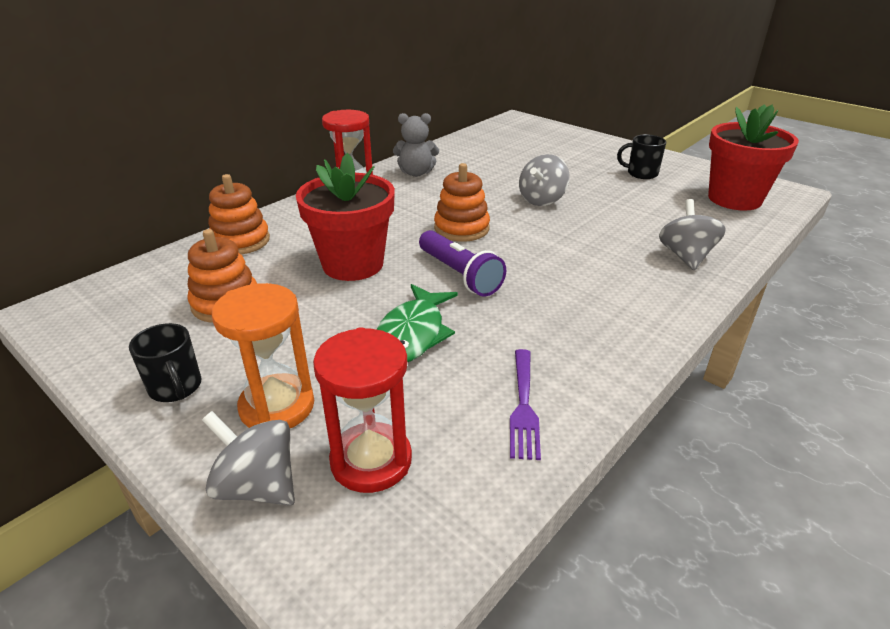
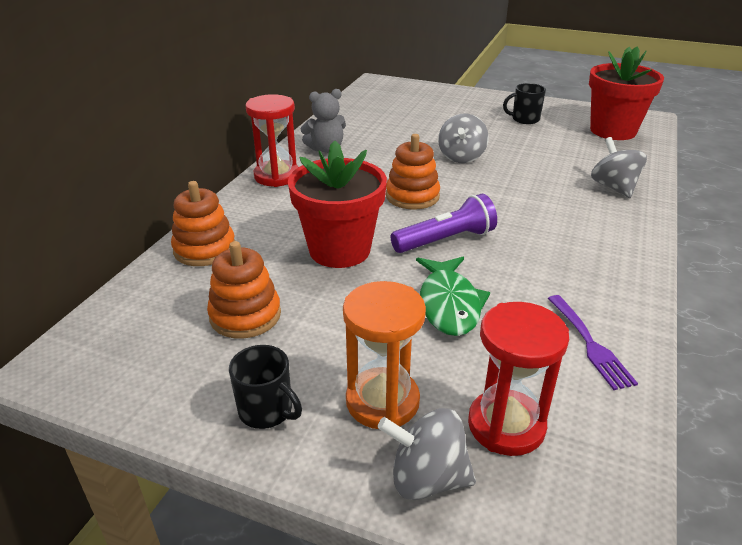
camera: 20 degrees left, 0 degrees up
purple flashlight [419,230,506,296] -> purple flashlight turned 60 degrees counterclockwise [391,194,497,253]

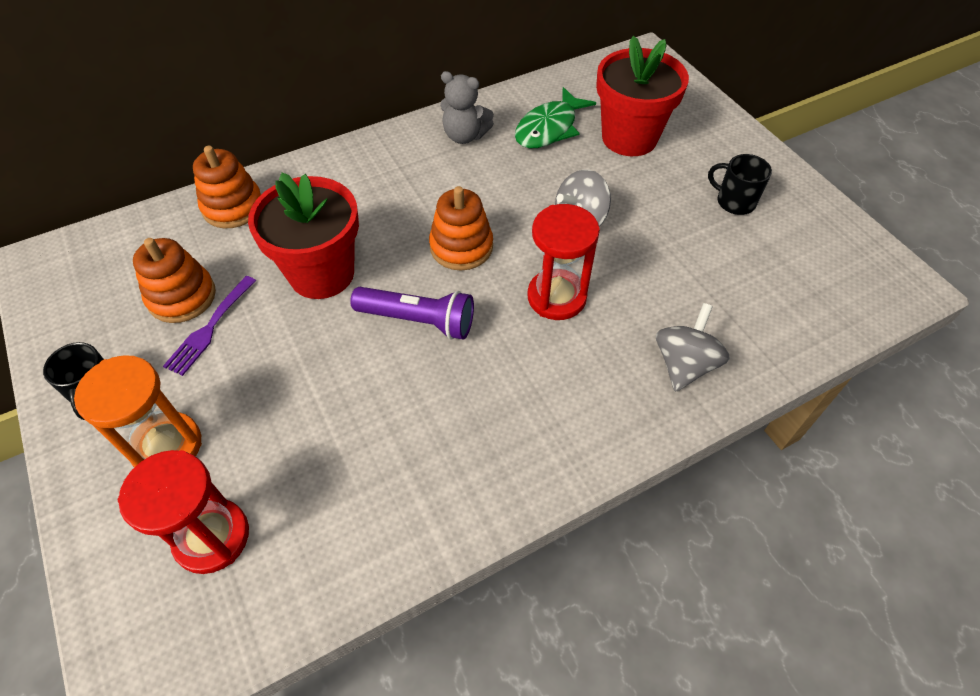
camera: 40 degrees right, 20 degrees up
red hourglass [245,94,298,187] -> red hourglass moved to [527,204,600,320]
grey spinning top [378,408,476,500] -> none
green fish [416,257,490,336] -> green fish moved to [515,87,596,148]
purple fork [548,295,638,390] -> purple fork moved to [163,276,256,376]
red flower pot [589,46,664,140] -> red flower pot moved to [596,36,689,156]

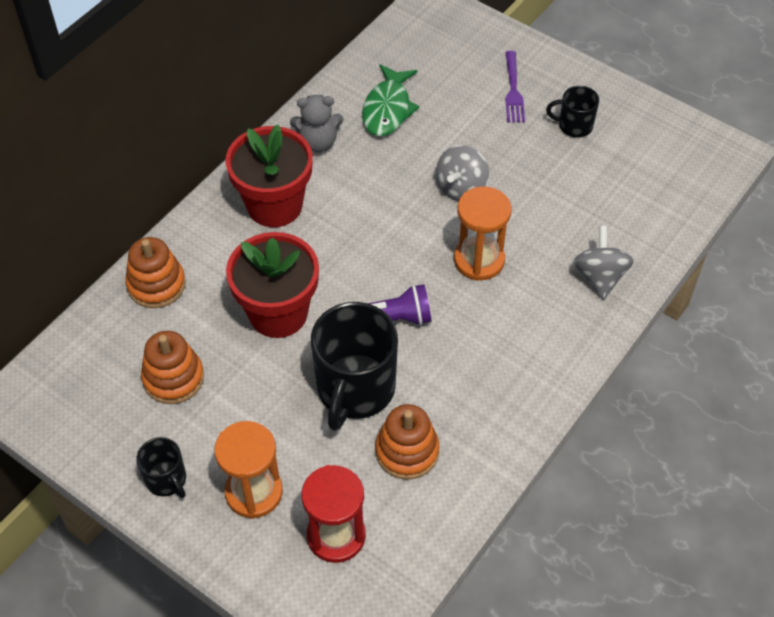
camera: 25 degrees left, 0 degrees up
purple fork [163,276,256,376] -> purple fork moved to [505,51,525,123]
orange stacking toy [429,186,493,271] -> orange stacking toy moved to [375,404,439,480]
red hourglass [527,204,600,320] -> orange hourglass [454,186,511,281]
red flower pot [596,36,689,156] -> red flower pot moved to [226,125,313,227]
none -> black mug [311,302,398,431]

